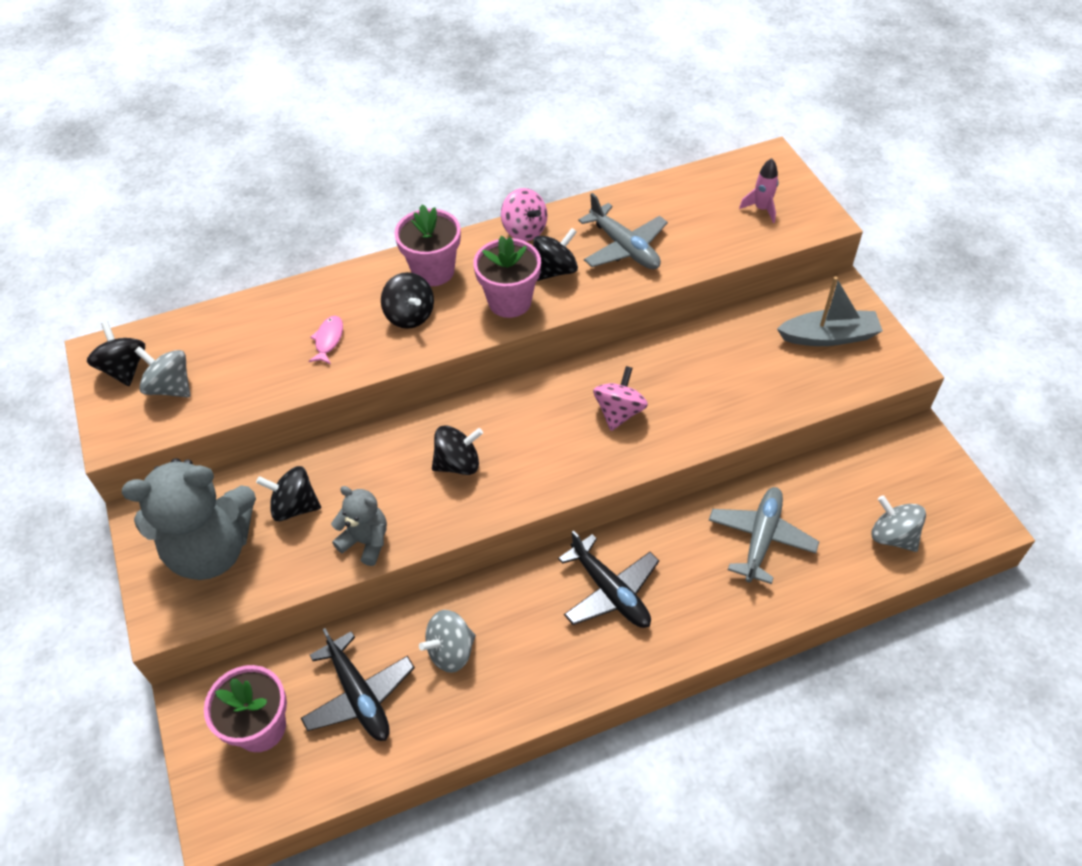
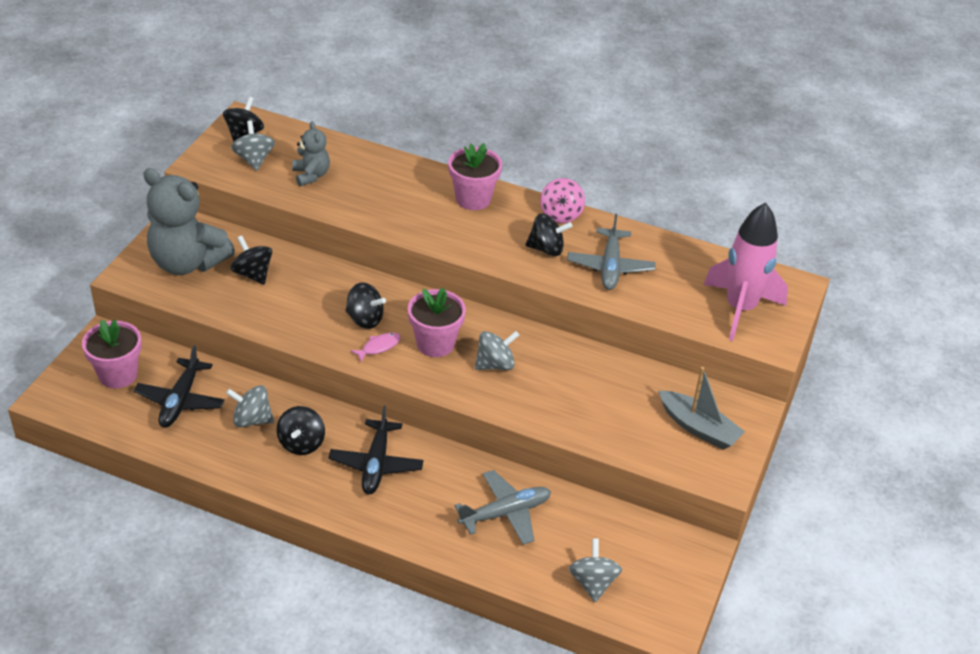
camera: 40 degrees right, 10 degrees down
pink fish [308,316,343,364] -> pink fish moved to [350,332,401,362]
grey teddy bear [331,486,387,566] -> grey teddy bear moved to [292,121,330,186]
black spinning top [381,272,434,329] -> black spinning top moved to [277,406,325,455]
pink flower pot [473,236,541,318] -> pink flower pot moved to [408,288,466,357]
pink spinning top [593,366,648,431] -> grey spinning top [475,331,519,370]
pink rocket [739,158,779,223] -> pink rocket [704,202,788,341], size x2.30

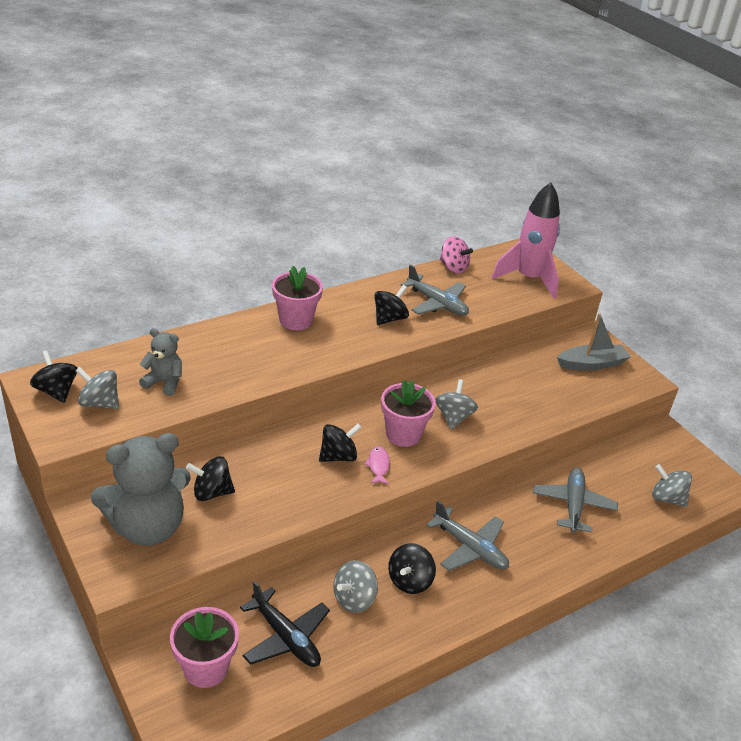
camera: 55 degrees left, 5 degrees down
black spinning top [277,406,325,455] -> black spinning top turned 75 degrees clockwise [388,543,436,594]
black plane [328,406,424,495] -> grey plane [426,500,509,571]
pink spinning top [540,178,585,223] -> pink spinning top moved to [440,236,473,274]

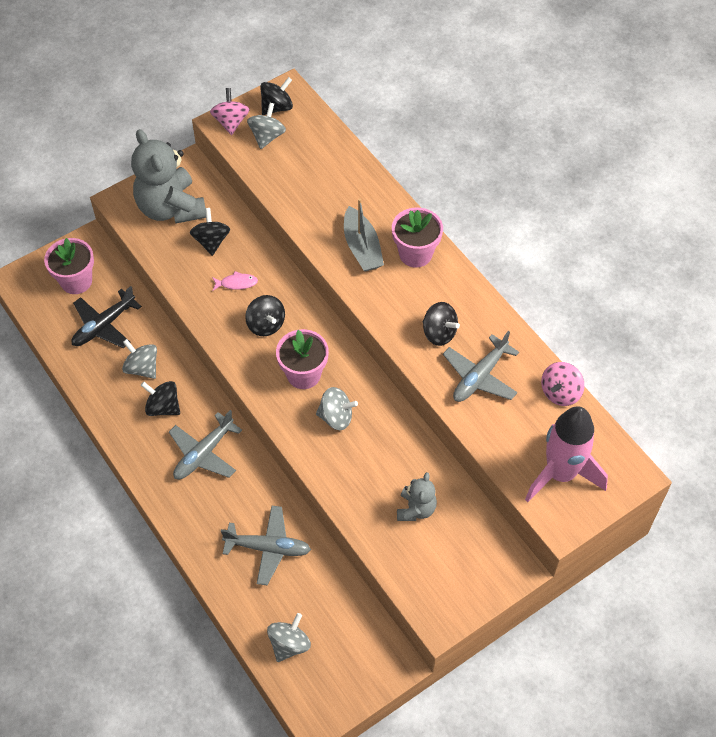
camera: 90 degrees right, 20 degrees up
grey teddy bear [139,328,182,396] -> grey teddy bear moved to [397,472,437,521]
pink fish [364,446,390,484] -> pink fish moved to [212,271,258,290]
grey boat [557,313,631,371] -> grey boat moved to [344,198,384,271]
none -> pink spinning top [210,88,250,135]

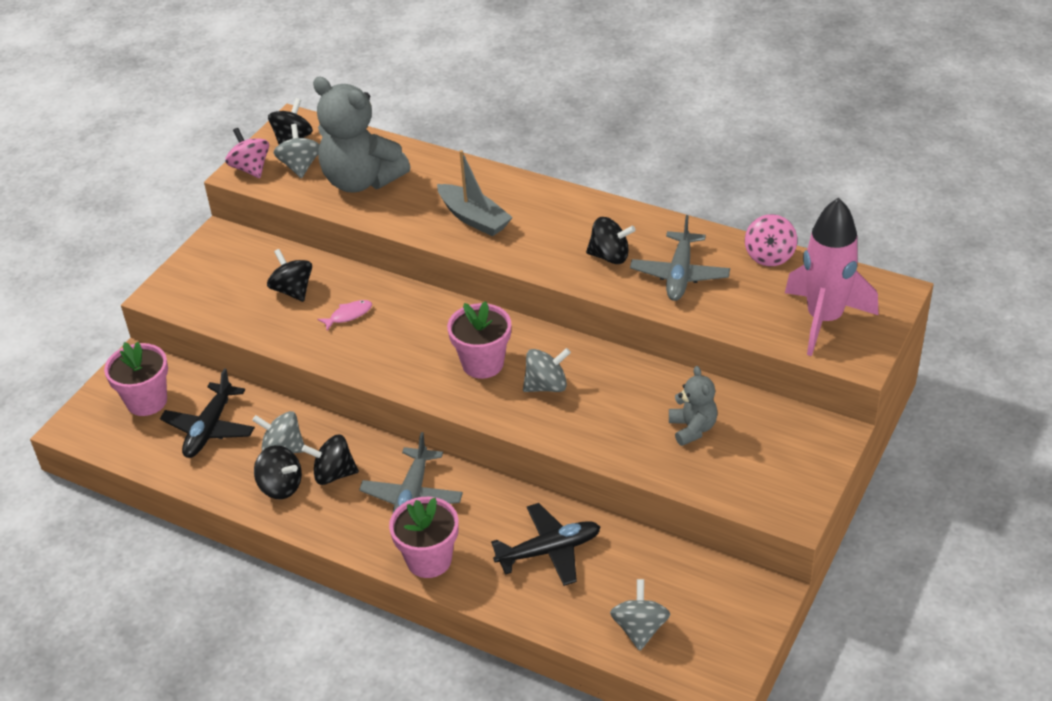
camera: 25 degrees left, 15 degrees down
grey teddy bear [131,129,206,224] -> grey teddy bear moved to [313,77,410,193]
grey plane [221,506,311,585] -> black plane [491,503,600,586]
black spinning top [245,295,285,336] -> black spinning top moved to [254,445,302,499]
pink flower pot [392,208,443,268] -> pink flower pot moved to [389,497,459,578]

